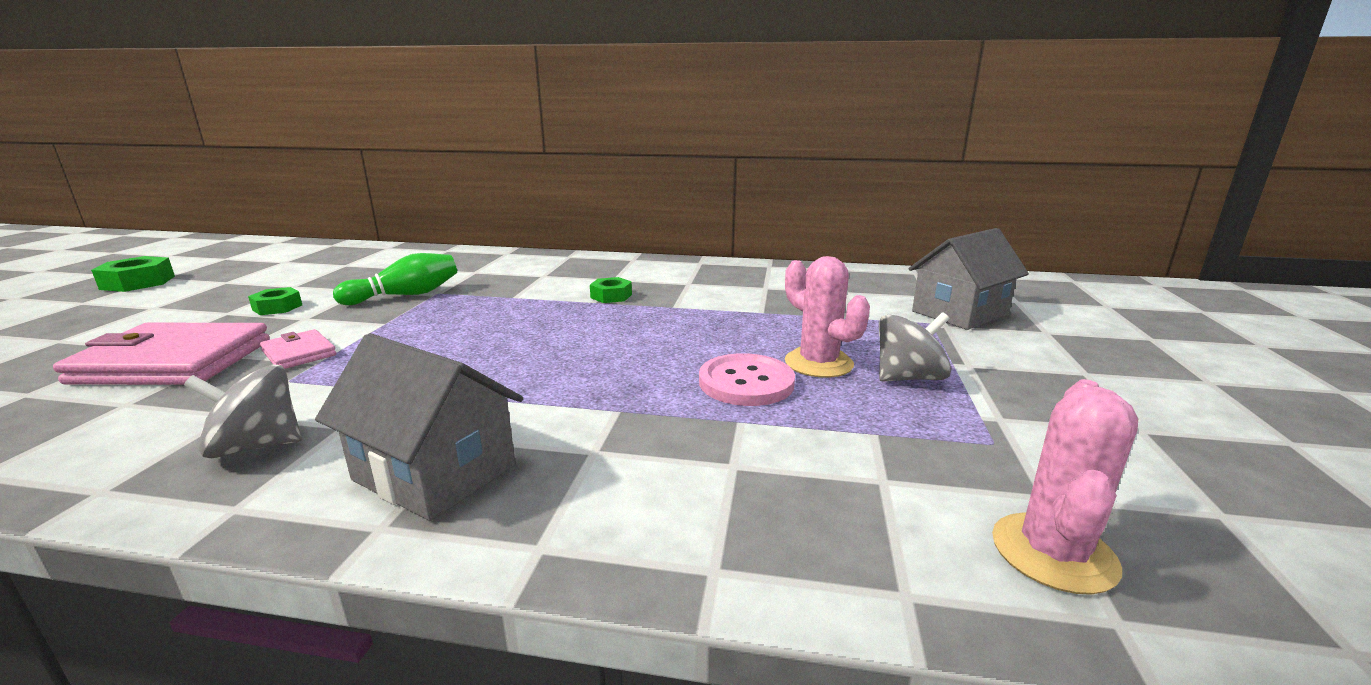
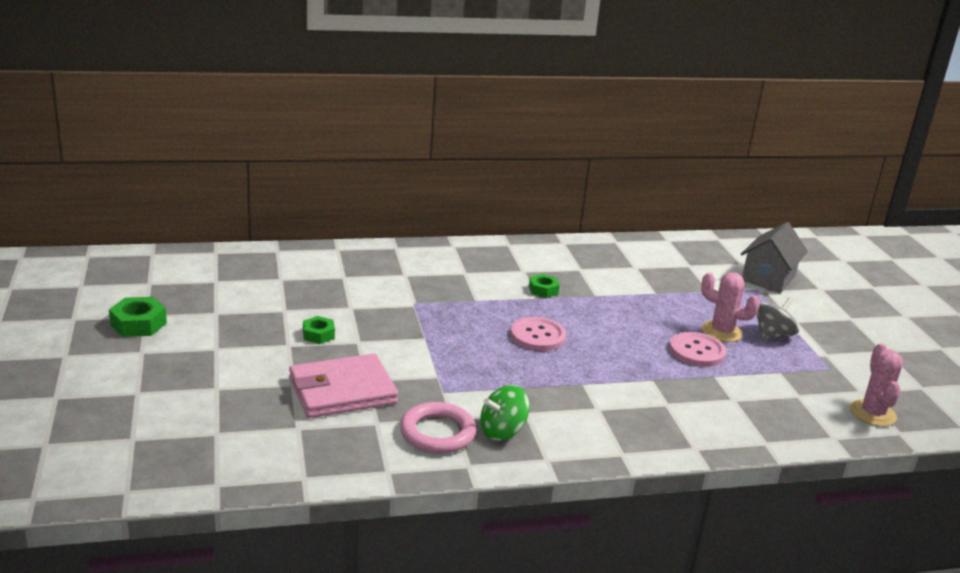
camera: 25 degrees left, 5 degrees up
grey spinning top [184,365,302,458] -> green spinning top [480,385,530,441]
pink wallet [260,329,336,369] -> none
grey house [315,333,523,521] -> none
green bowling pin [333,253,457,305] -> none
none -> pink ring [400,402,476,453]
none -> pink button [510,317,566,351]

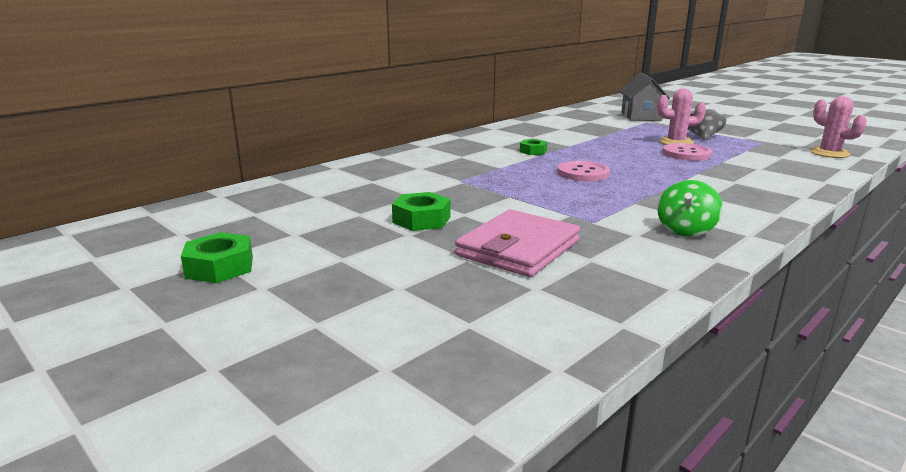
camera: 30 degrees left, 5 degrees down
green nut [303,316,335,344] -> green nut [392,192,451,231], size x1.52
pink ring [400,402,476,453] -> none

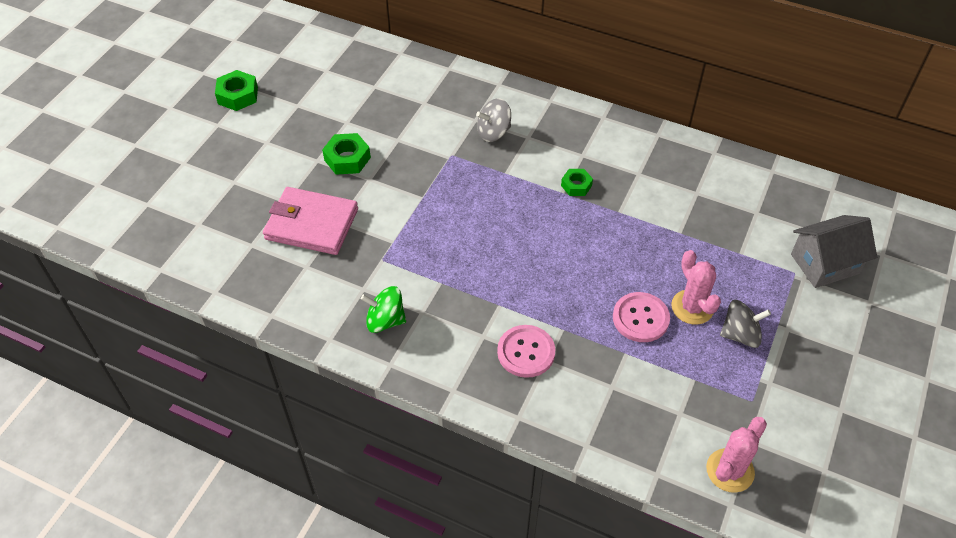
camera: 70 degrees right, 30 degrees up
pink button [557,161,610,181] -> pink button moved to [497,325,555,378]
none -> grey spinning top [476,98,511,142]

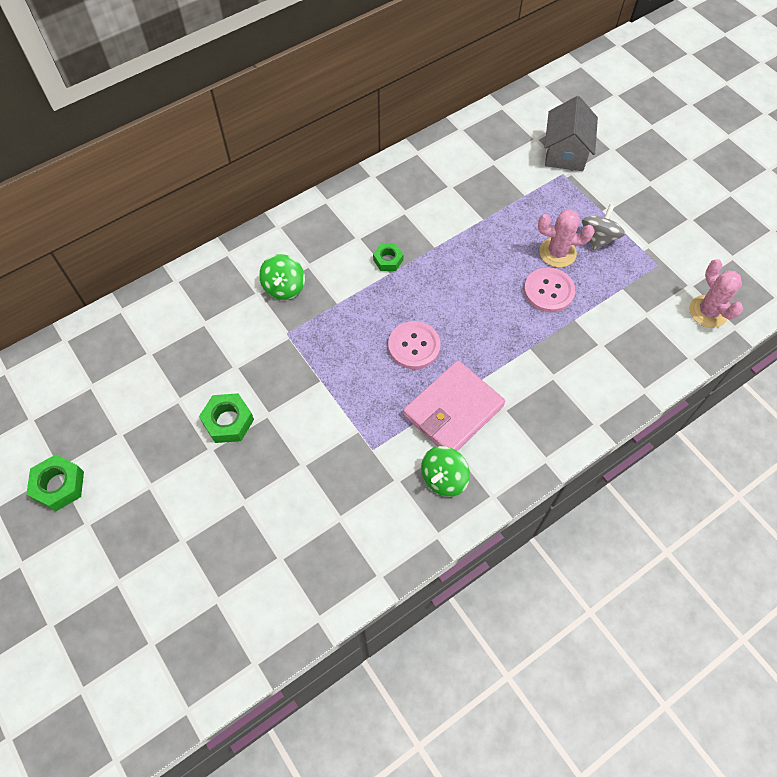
camera: 60 degrees left, 10 degrees up
pink wallet [263,187,358,255] -> pink wallet moved to [403,360,505,451]
grey spinning top [476,98,511,142] -> green spinning top [259,254,305,300]
pink button [497,325,555,378] -> pink button moved to [388,321,441,369]

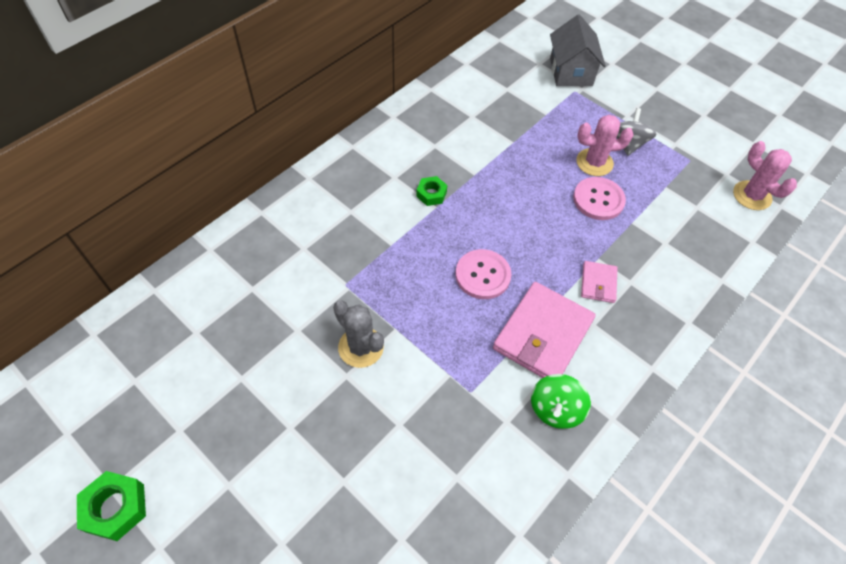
camera: 15 degrees left, 5 degrees down
green nut [199,393,254,443] -> none
green spinning top [259,254,305,300] -> none
none -> grey cactus [333,301,384,368]
none -> pink wallet [581,261,617,303]

